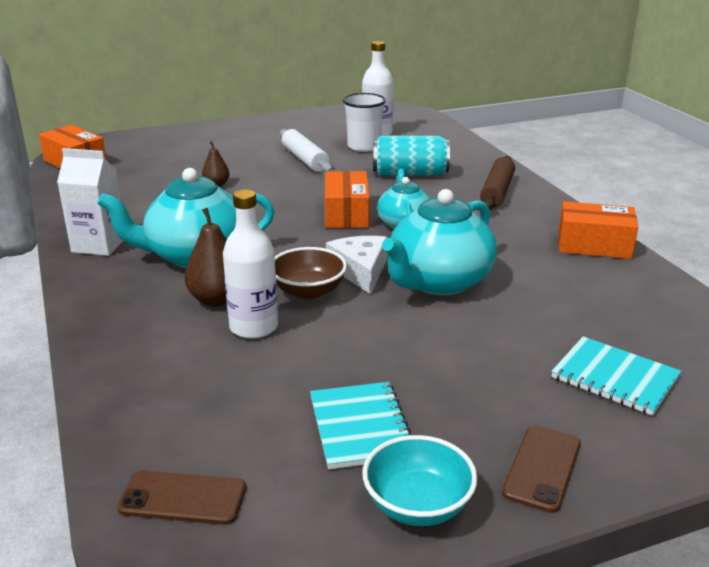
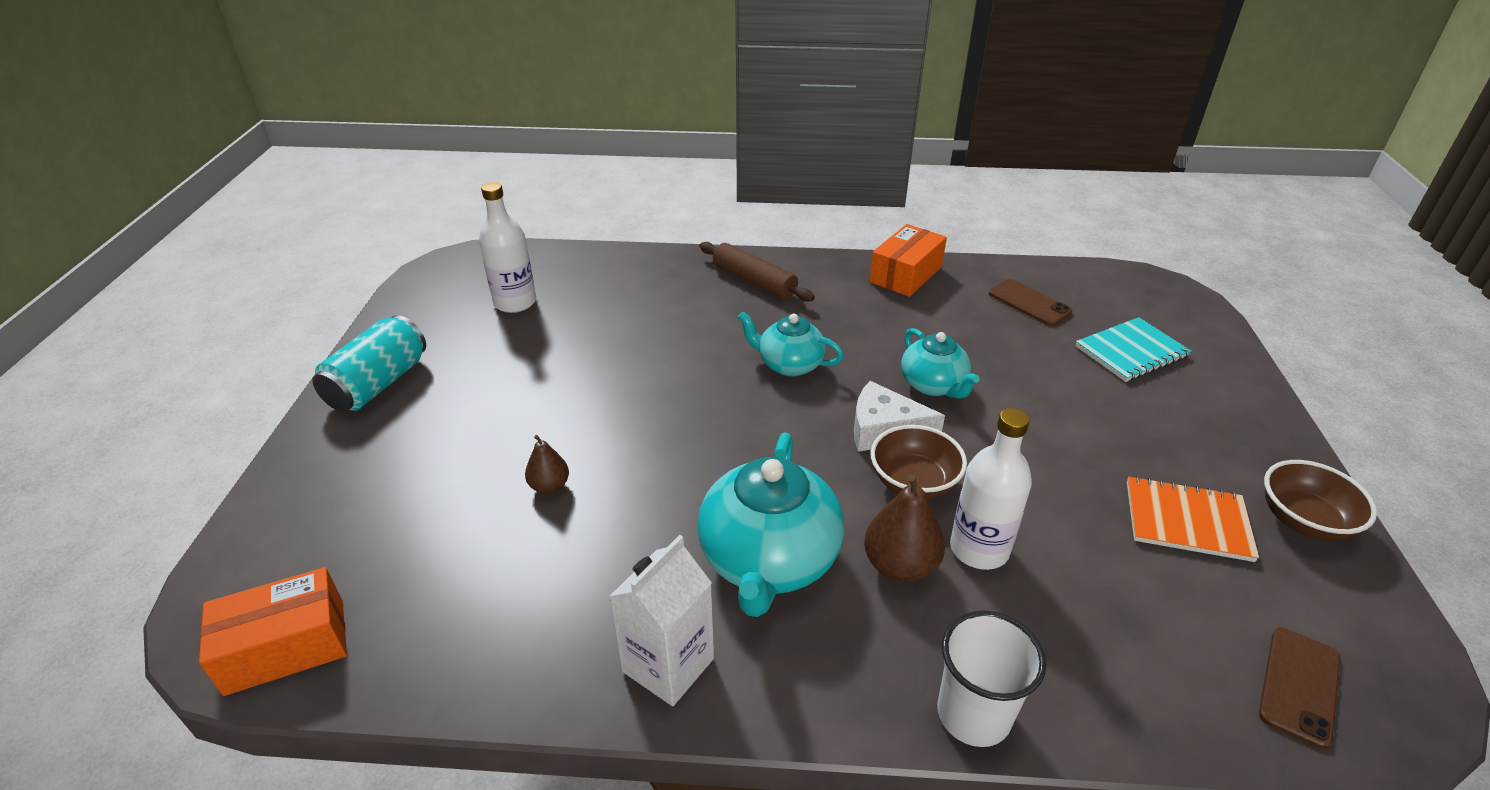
camera: 65 degrees left, 10 degrees up
white rolling pin [280,129,333,172] -> none
turquoise notebook [310,382,411,469] -> orange notebook [1127,476,1259,562]
orange box [325,171,370,228] -> none
white cup [343,93,386,152] -> white cup moved to [937,611,1046,747]
turquoise bowl [362,435,478,526] -> brown bowl [1264,460,1377,541]
turquoise can [373,135,450,176] -> turquoise can moved to [312,315,426,412]
turquoise teapot [382,189,497,295] -> turquoise teapot [901,328,980,399], size x0.59
brown phone [502,425,581,513] -> brown phone moved to [989,279,1072,326]

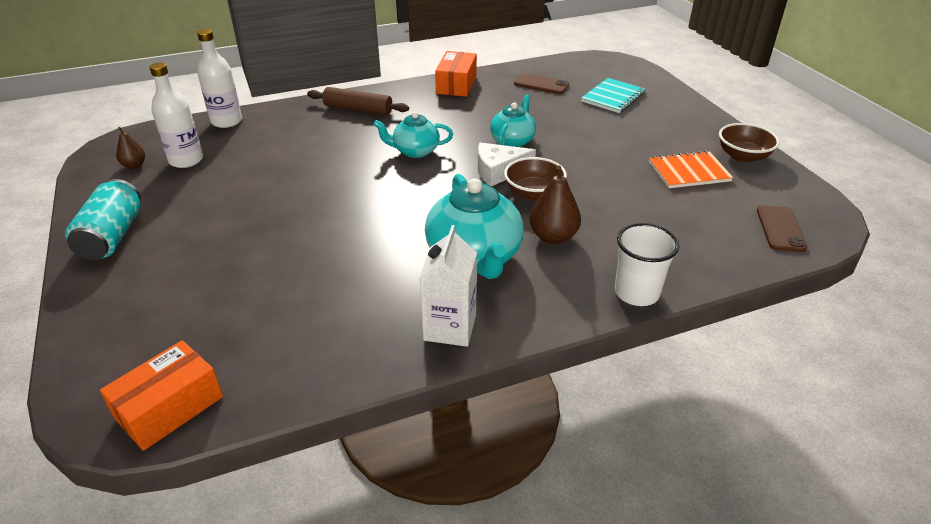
camera: 25 degrees left, 0 degrees up
brown pear [525,435,569,494] -> brown pear moved to [116,127,145,169]
turquoise teapot [901,328,980,399] -> turquoise teapot turned 105 degrees counterclockwise [490,94,536,147]
white bottle [950,408,1032,570] -> white bottle moved to [197,29,242,128]

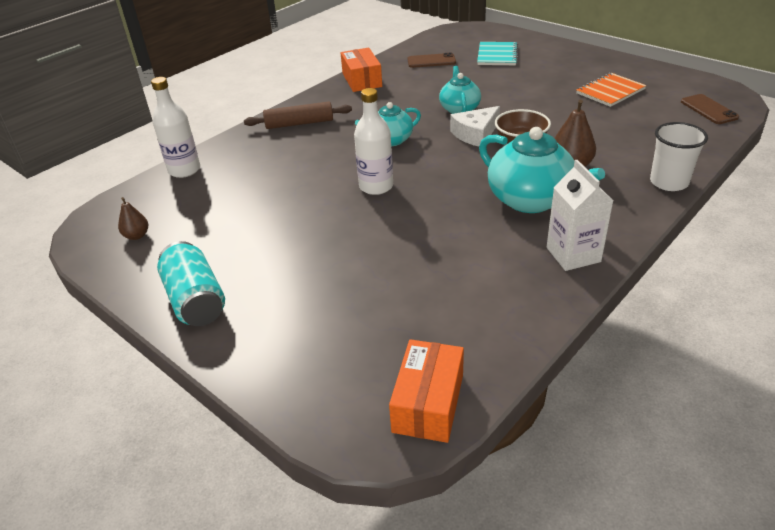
camera: 25 degrees left, 0 degrees up
white bottle [149,62,203,168] -> white bottle moved to [354,88,393,195]
brown bowl [719,123,780,163] -> none

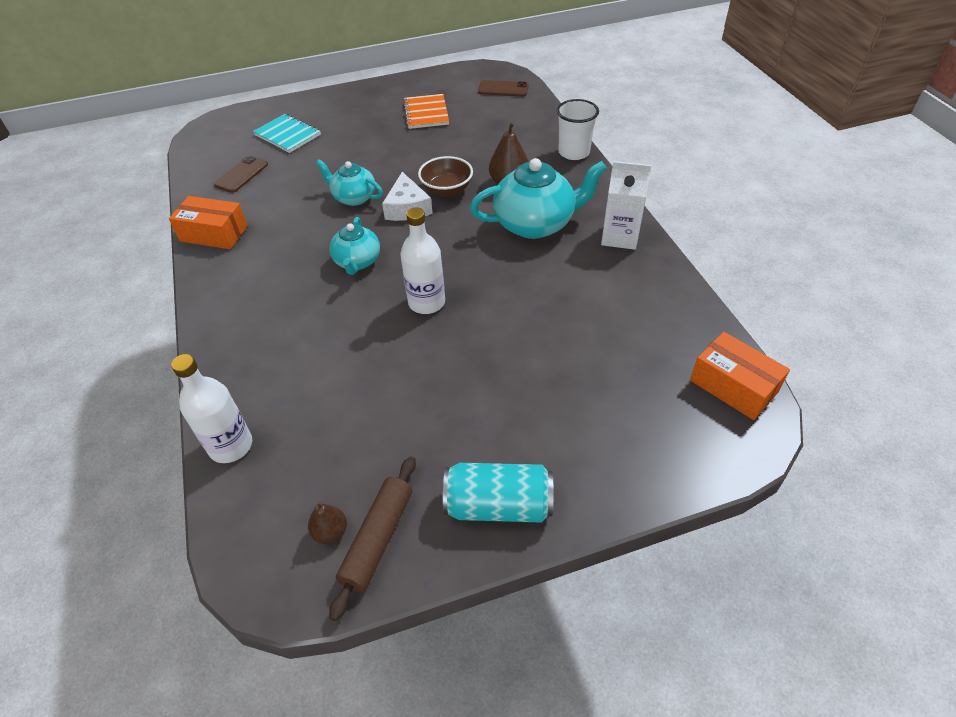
camera: 60 degrees left, 10 degrees up
brown rolling pin [244,102,352,129] -> brown rolling pin moved to [329,457,416,621]

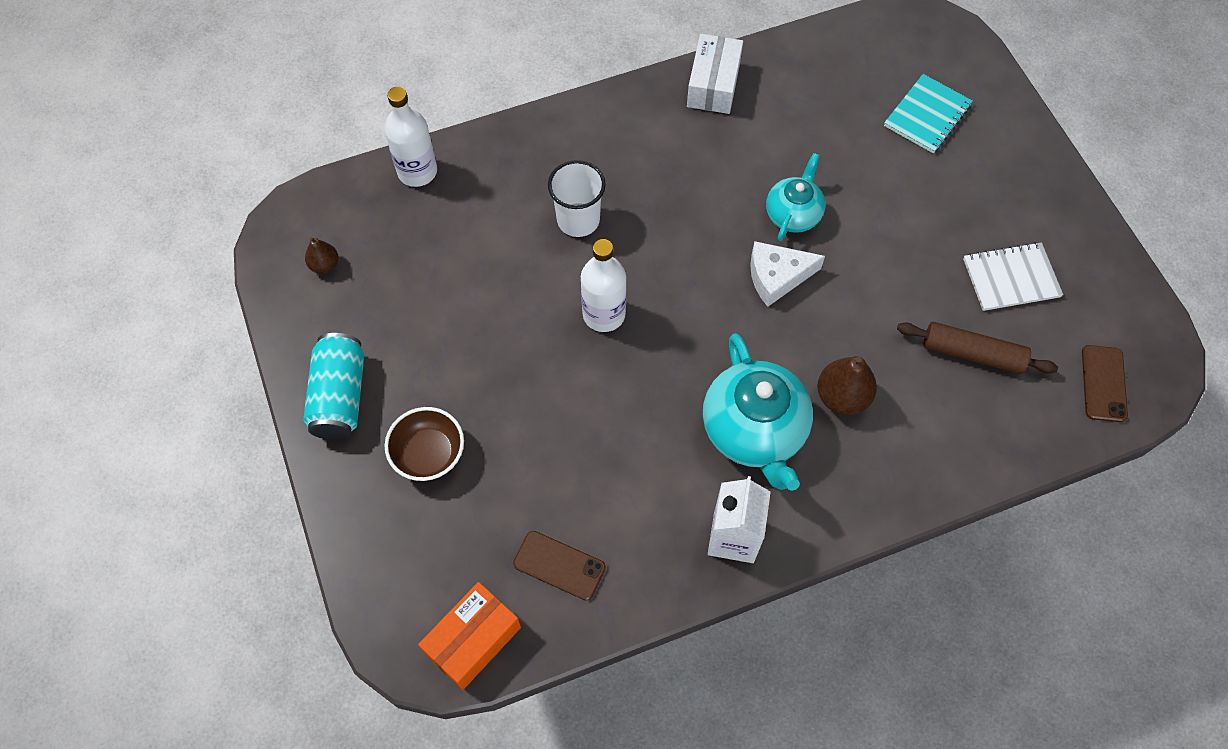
camera: 85 degrees right, 15 degrees up
orange box [169,196,248,249] -> white box [687,34,743,114]
brown phone [213,156,268,193] -> brown phone moved to [513,531,606,601]
turquoise teapot [329,217,380,275] -> none
brown rolling pin [329,457,416,621] -> brown rolling pin moved to [897,322,1058,374]
orange notebook [403,94,449,129] -> white notebook [963,242,1063,311]
brown bowl [418,156,473,197] -> brown bowl moved to [385,407,464,481]
white cup [557,99,599,160] -> white cup moved to [548,160,606,237]

